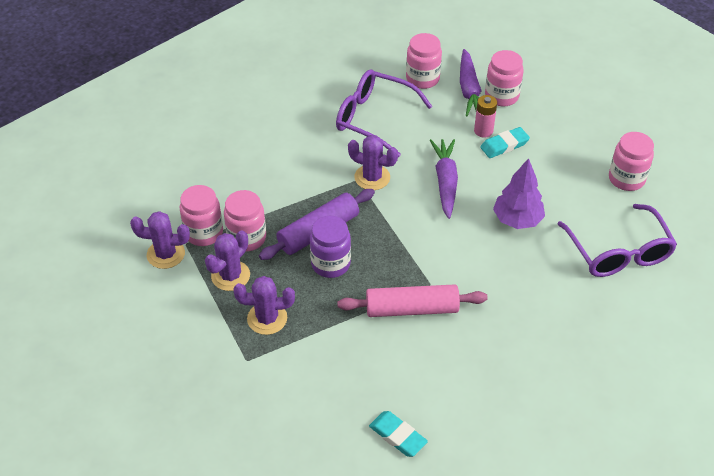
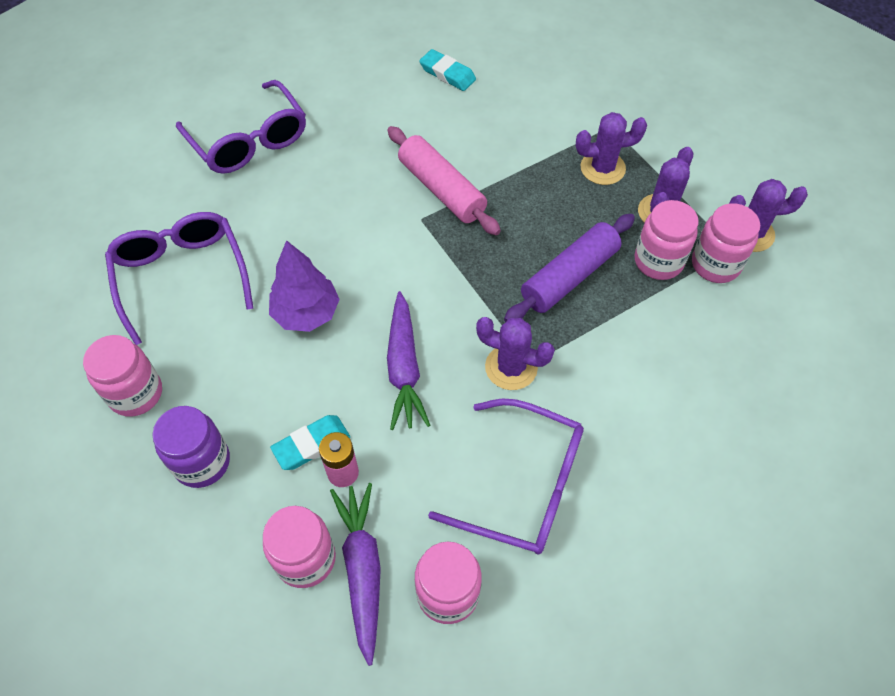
camera: 175 degrees right, 10 degrees up
purple jar [310,216,351,278] -> purple jar moved to [152,406,230,488]
pink rolling pin [337,284,488,317] -> pink rolling pin turned 60 degrees clockwise [388,126,501,235]
none -> purple glasses [176,80,306,174]

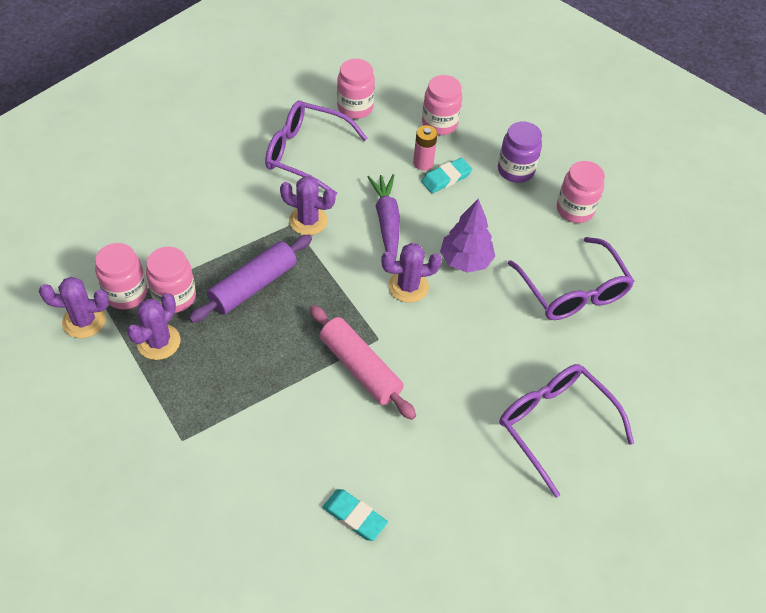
camera: 175 degrees right, 5 degrees down
purple carrot [330,483,381,666] -> none
purple cactus [576,112,647,185] -> purple cactus moved to [381,243,442,303]

